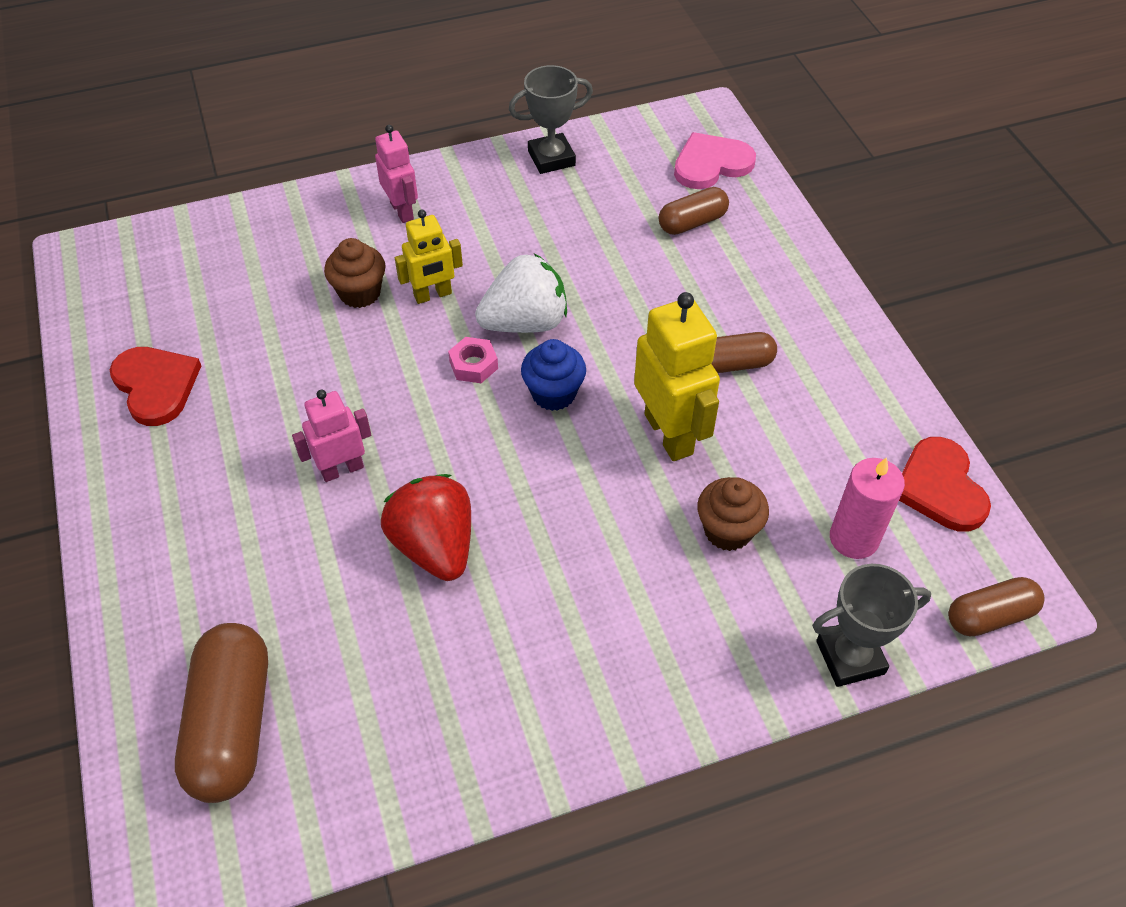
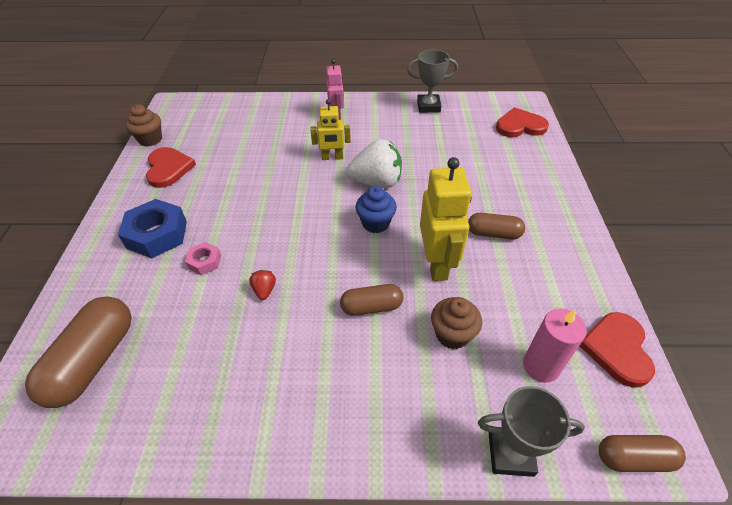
camera: 20 degrees right, 5 degrees down
pink robot [292,390,371,482] -> none
brown cupcake [324,238,386,308] -> brown cupcake moved to [125,104,162,147]
red strawberry [381,474,471,581] -> red strawberry [249,270,276,300], size x0.44
pink nut [448,337,498,383] -> pink nut moved to [185,242,221,275]
brown capsule [659,187,729,235] -> brown capsule moved to [340,284,403,316]
pink heart [674,132,756,189] -> red heart [496,107,549,137]
none -> blue nut [118,199,187,258]

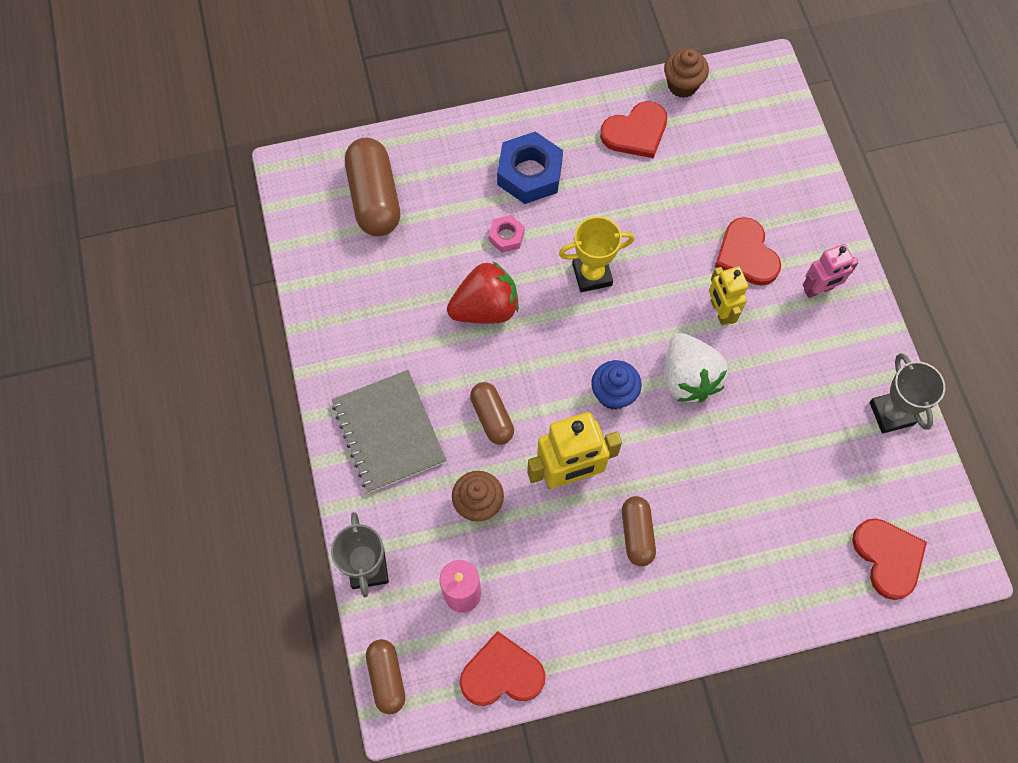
camera: 75 degrees right, 20 degrees up
brown capsule [25,296,131,408] -> brown capsule turned 75 degrees clockwise [345,138,400,236]
red strawberry [249,270,276,300] -> red strawberry [447,262,519,324], size x2.25
none -> grey notebook [332,370,446,493]
none -> yellow trophy [559,216,634,292]
none -> red heart [715,217,781,285]

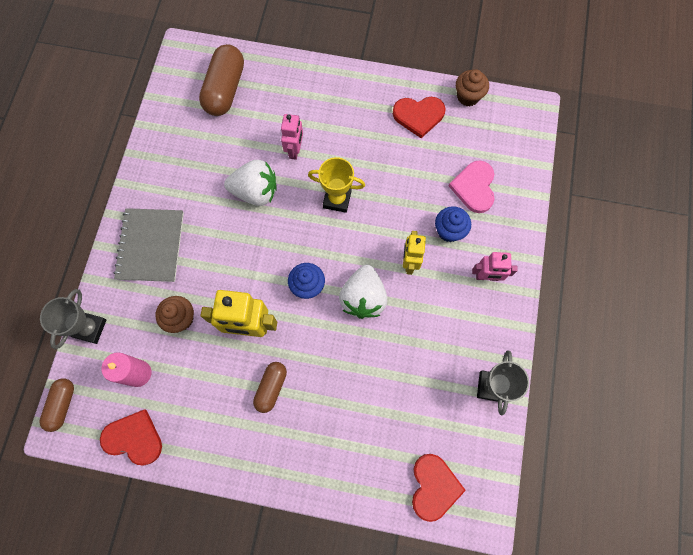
camera: 25 degrees right, 5 degrees up
red strawberry [447,262,519,324] -> white strawberry [224,160,277,206]
brown capsule [470,382,514,445] -> none
pink nut [488,215,525,253] -> pink robot [281,114,303,160]
blue nut [497,131,563,204] -> none
red heart [715,217,781,285] -> blue cupcake [435,206,471,242]
none -> pink heart [449,160,495,213]

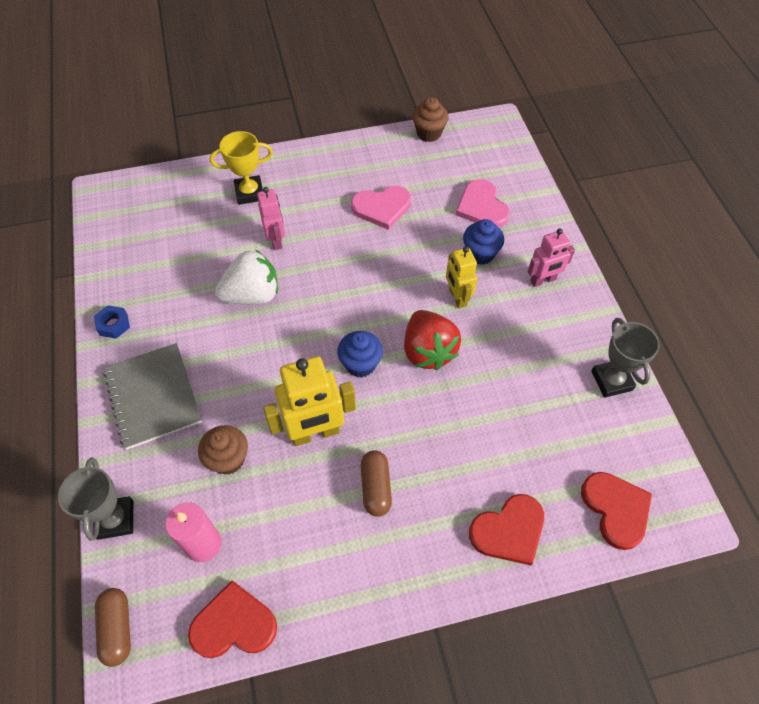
camera: 25 degrees left, 15 degrees down
brown capsule [199,44,244,116] -> none
yellow trophy [308,157,365,213] -> yellow trophy moved to [210,131,273,205]
white strawberry [339,265,387,319] -> red strawberry [404,310,461,370]
red heart [393,97,446,138] -> red heart moved to [469,494,544,565]
none -> blue nut [94,305,130,338]
none -> pink heart [351,186,411,230]

